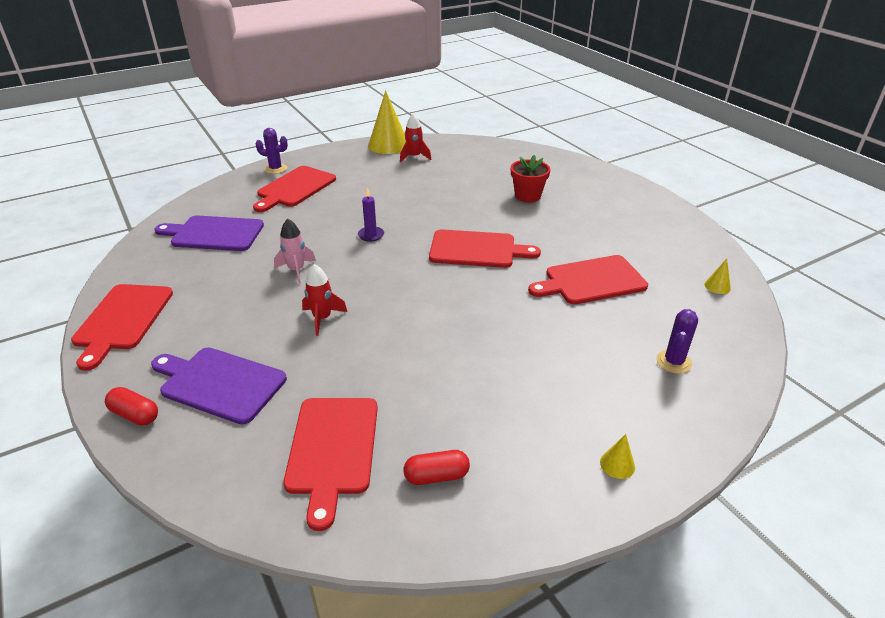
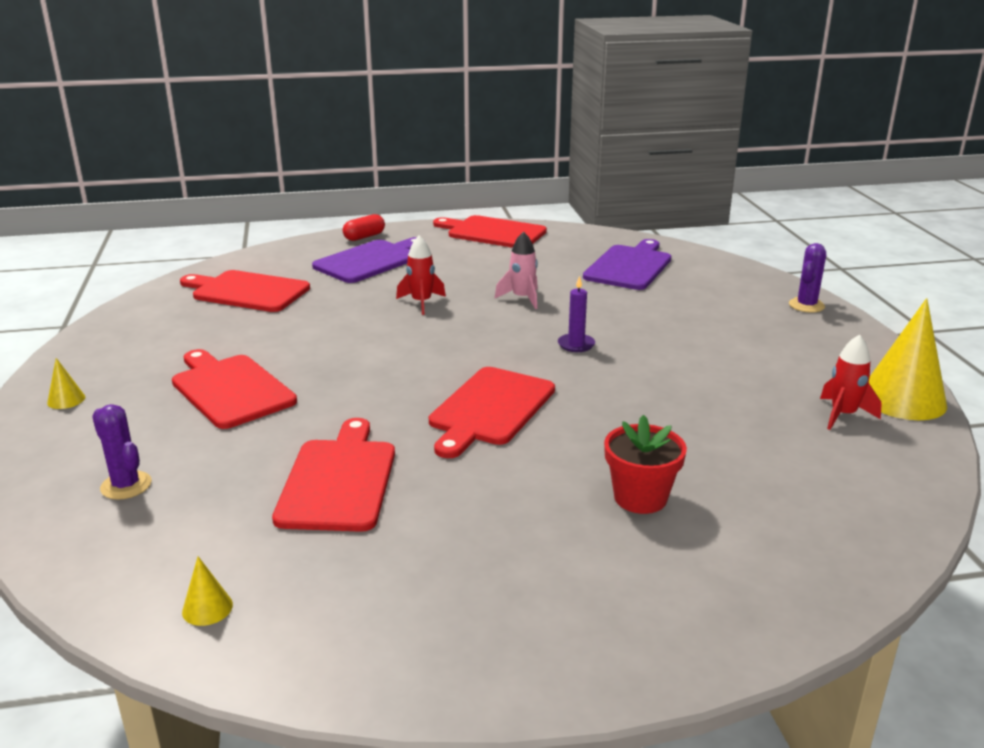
camera: 110 degrees right, 10 degrees down
red cutting board [253,166,336,212] -> red cutting board moved to [172,349,297,429]
red capsule [404,450,470,485] -> none

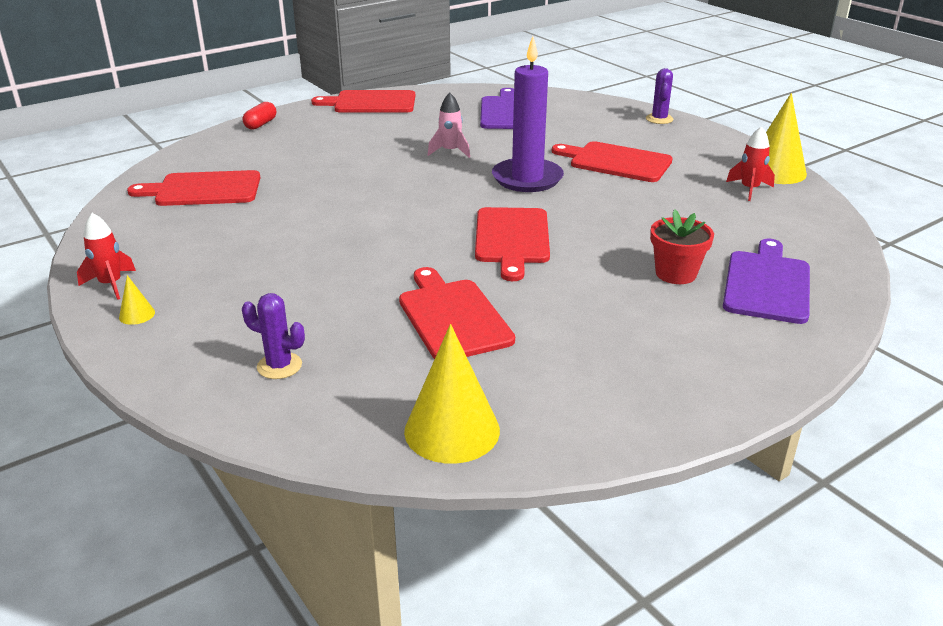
camera: 25 degrees left, 5 degrees up
red cutting board [172,349,297,429] -> red cutting board moved to [552,141,672,182]
yellow cone [182,556,233,626] -> yellow cone [404,324,500,464], size x2.31
purple cutting board [312,237,417,283] -> purple cutting board moved to [723,238,810,324]
red rocket [396,235,446,315] -> red rocket moved to [77,213,136,300]
purple candle [558,276,595,352] -> purple candle [492,36,564,192], size x2.29

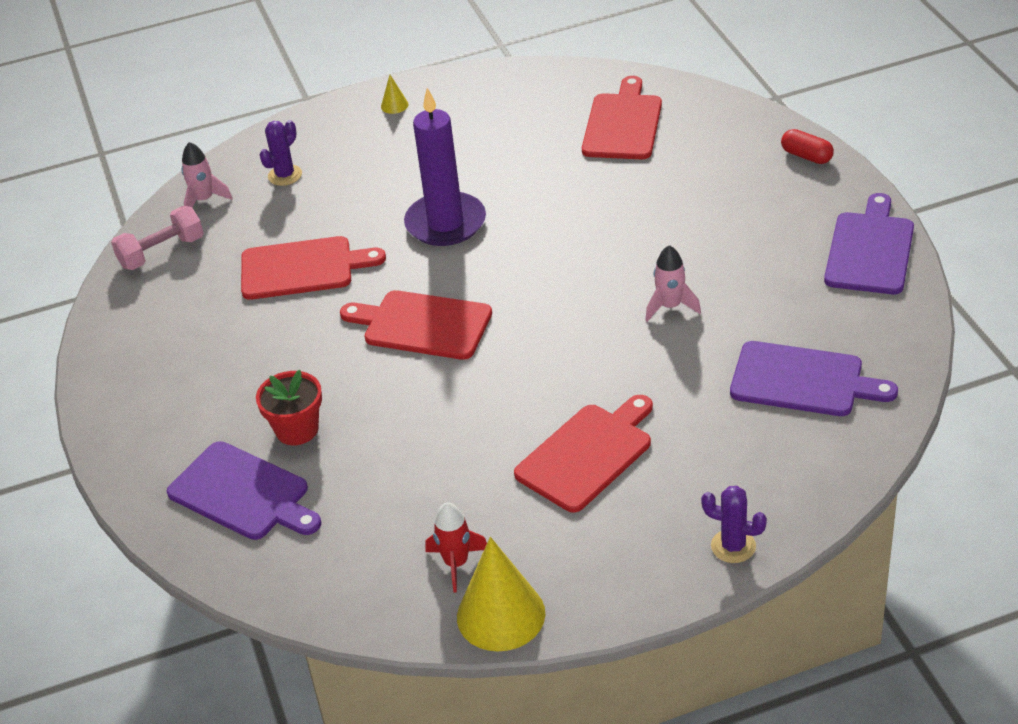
camera: 110 degrees right, 10 degrees up
red rocket [77,213,136,300] -> none
red cutting board [311,90,415,113] -> purple cutting board [824,193,914,294]
yellow cone [404,324,500,464] -> pink dumbbell [111,206,204,270]
purple candle [492,36,564,192] -> purple candle moved to [404,88,486,246]
none -> pink rocket [181,142,233,208]

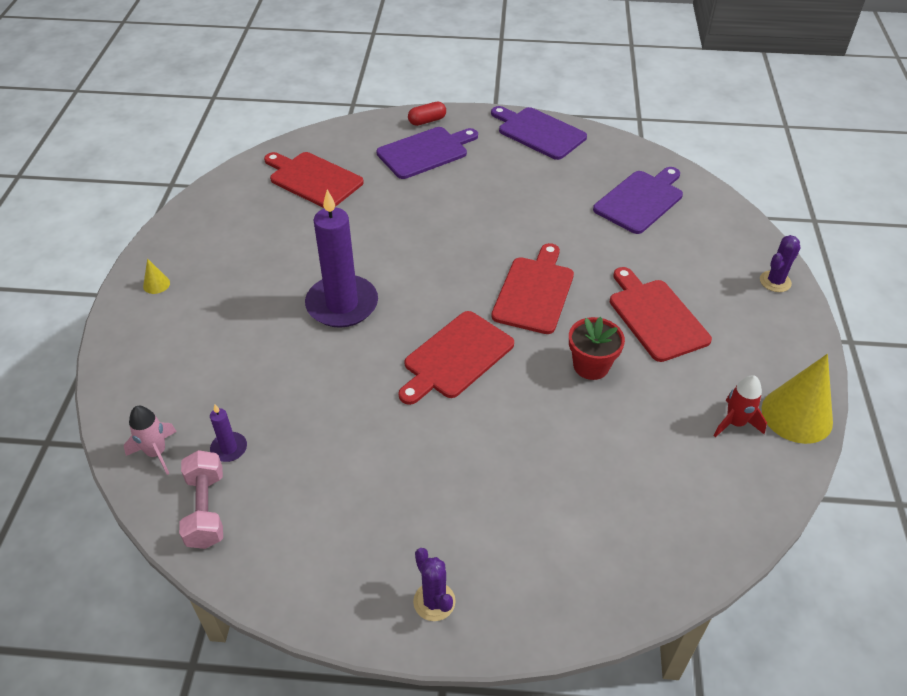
camera: 70 degrees left, 5 degrees up
purple cutting board [167,441,321,540] -> purple cutting board moved to [376,127,478,179]
red cutting board [241,236,386,300] -> red cutting board moved to [491,243,574,334]
red flower pot [256,370,322,445] -> red flower pot moved to [569,317,625,380]
purple cactus [259,120,302,186] -> purple cactus moved to [413,548,456,621]
pink rocket [645,245,701,322] -> none
none -> purple candle [210,404,247,462]

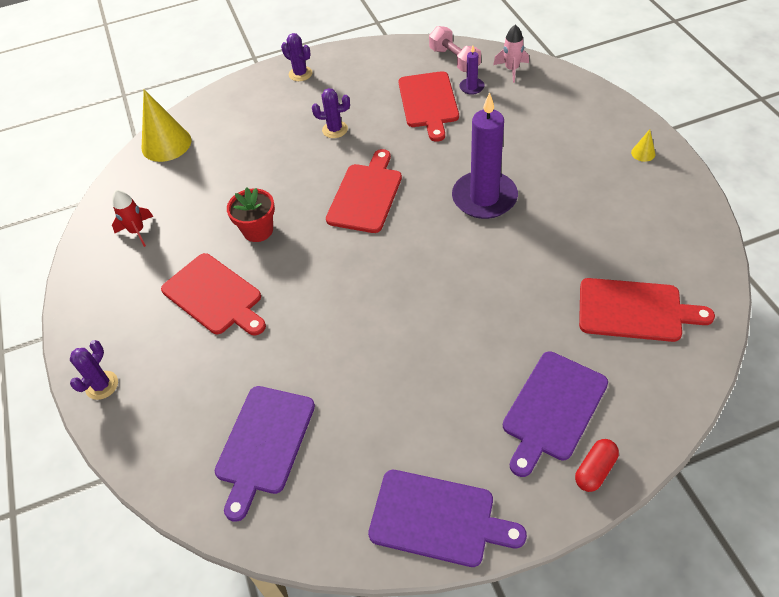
camera: 160 degrees right, 5 degrees up
red cutting board [491,243,574,334] -> red cutting board moved to [398,71,459,142]
yellow cone [762,354,833,444] -> yellow cone moved to [142,89,191,162]
none -> purple cactus [312,88,350,138]

